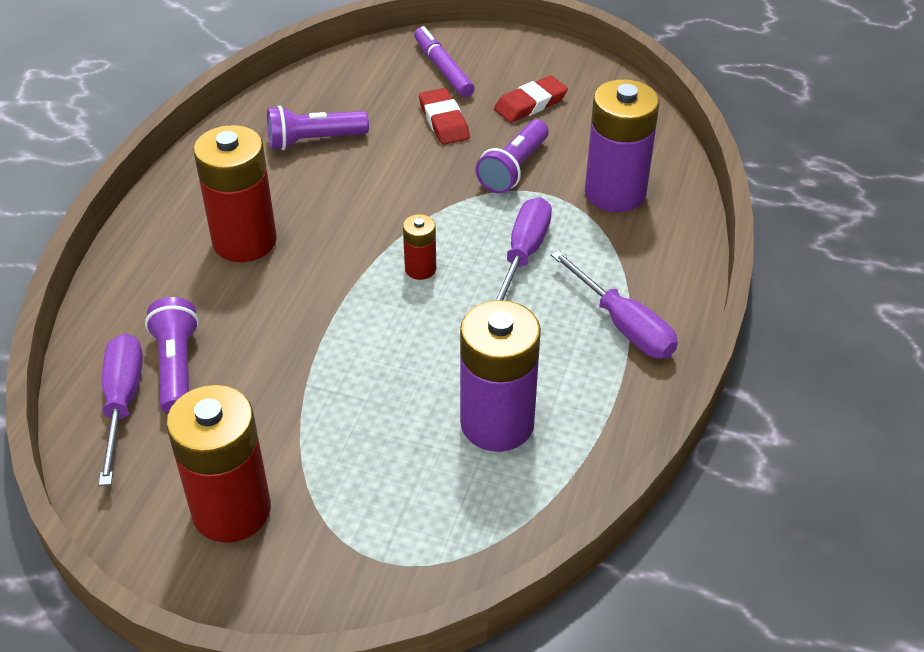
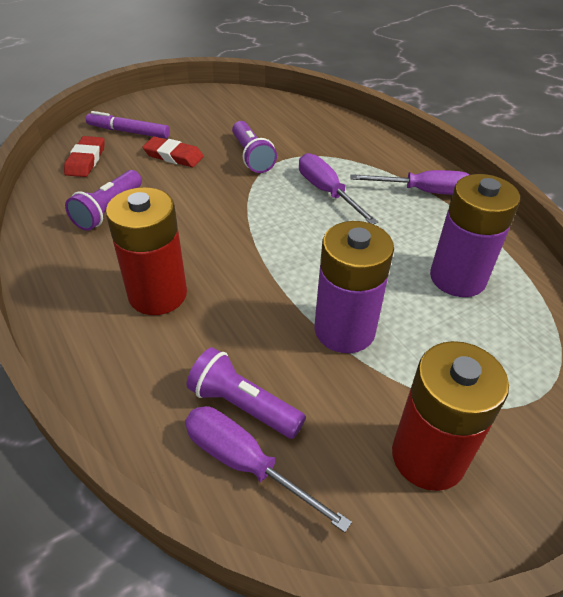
camera: 50 degrees left, 0 degrees up
red battery [403,214,436,280] -> none
red eraser [494,75,568,123] -> red eraser moved to [64,136,105,177]
purple battery [585,79,659,212] -> purple battery moved to [314,221,394,353]

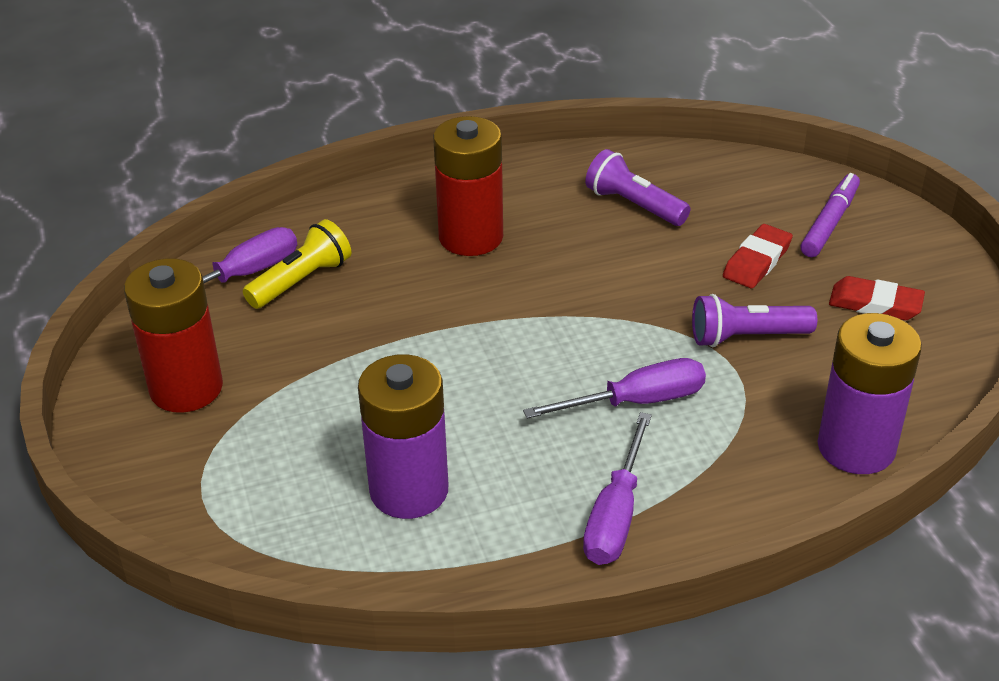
camera: 105 degrees right, 5 degrees down
red eraser [64,136,105,177] -> red eraser moved to [829,276,925,320]
purple flashlight [186,347,306,439] -> yellow flashlight [243,219,351,309]
purple battery [314,221,394,353] -> purple battery moved to [818,313,922,474]

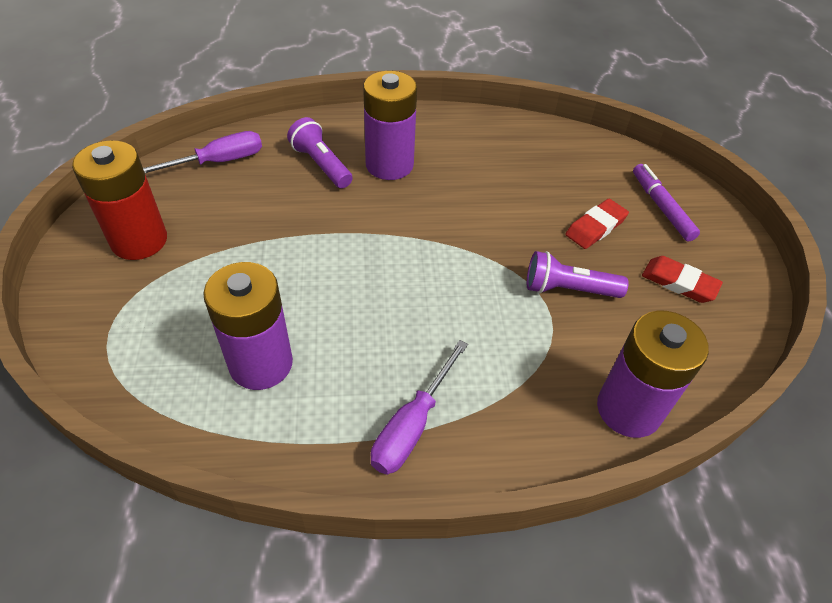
camera: 10 degrees right, 10 degrees up
yellow flashlight [243,219,351,309] -> none
red battery [433,116,503,256] -> purple battery [363,71,417,180]
purple screwdriver [523,358,706,419] -> none
purple flashlight [585,149,690,226] -> purple flashlight moved to [287,117,353,188]
purple marker [800,173,860,257] -> purple marker turned 60 degrees counterclockwise [633,164,700,241]

